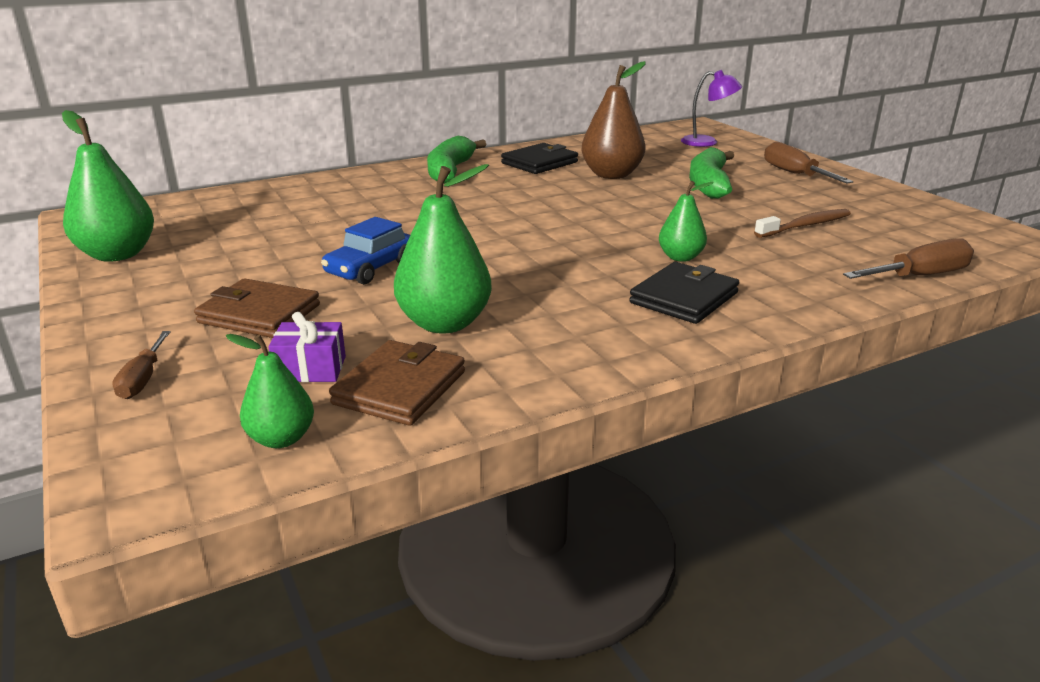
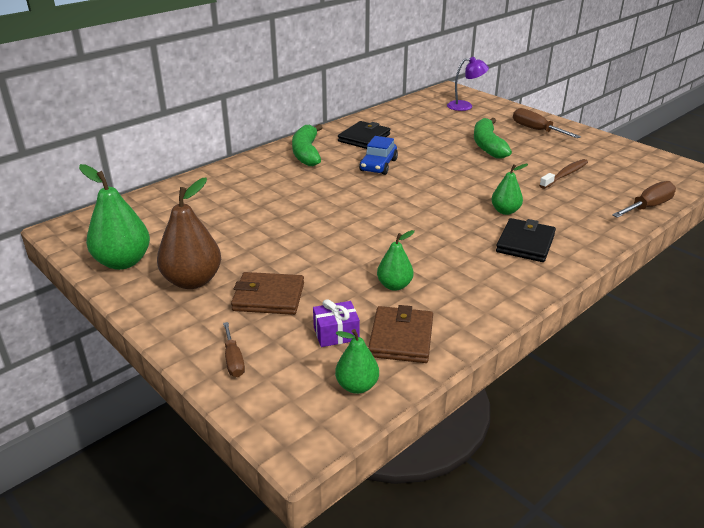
camera: 15 degrees left, 5 degrees up
blue car [321,217,410,285] -> blue car moved to [359,136,398,175]
green pear [394,164,492,334] -> green pear [377,230,415,291], size x0.58
brown pear [582,61,645,179] -> brown pear moved to [157,177,221,289]

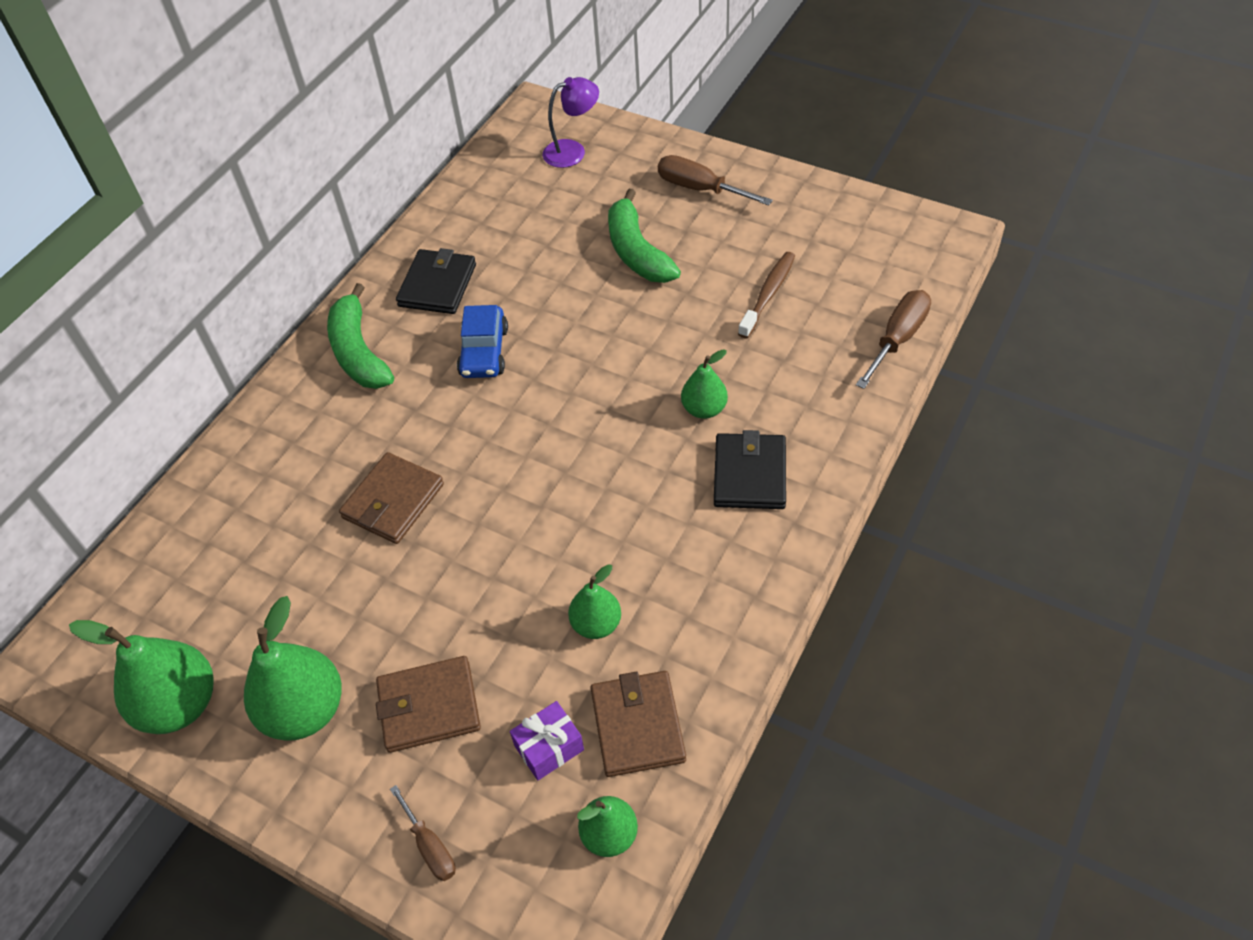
camera: 15 degrees left, 20 degrees up
brown pear [157,177,221,289] -> green pear [244,596,342,741]
none -> brown wallet [339,452,444,544]

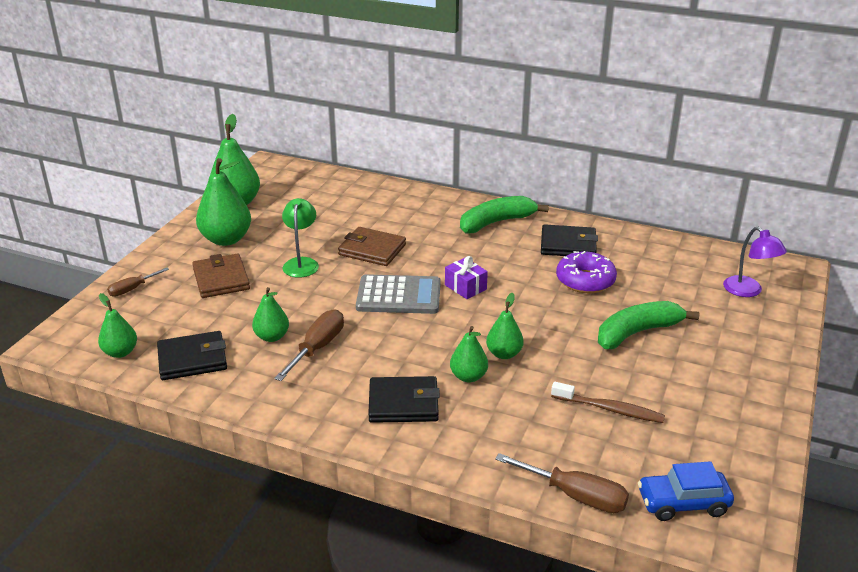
camera: 80 degrees right, 20 degrees down
blue car [457,305,508,378] -> blue car moved to [638,461,734,521]
purple gift [510,701,584,780] -> purple gift moved to [445,256,488,299]
brown wallet [591,671,686,777] -> black wallet [157,331,227,380]
brown screwdriver [658,155,773,206] -> brown screwdriver moved to [274,309,344,381]
none -> green lamp [282,198,319,278]
none -> grey calculator [356,274,441,314]
none -> green pear [486,293,524,359]
none -> purple donut [556,251,617,293]

